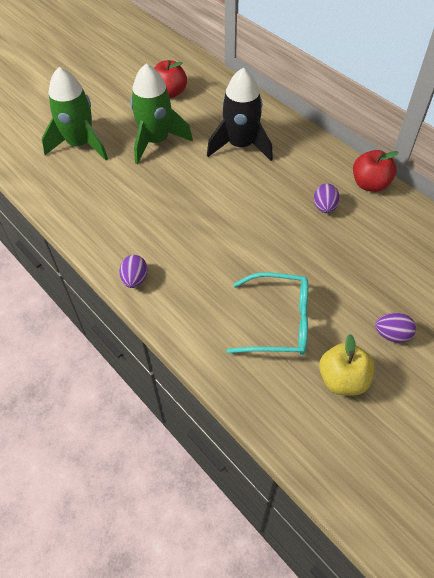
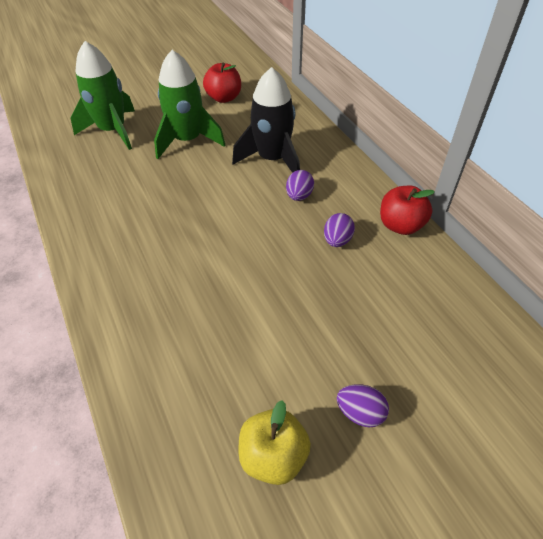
camera: 15 degrees right, 5 degrees down
purple egg [119,255,147,288] -> purple egg moved to [286,170,314,201]
turquoise glasses [226,272,308,355] -> none

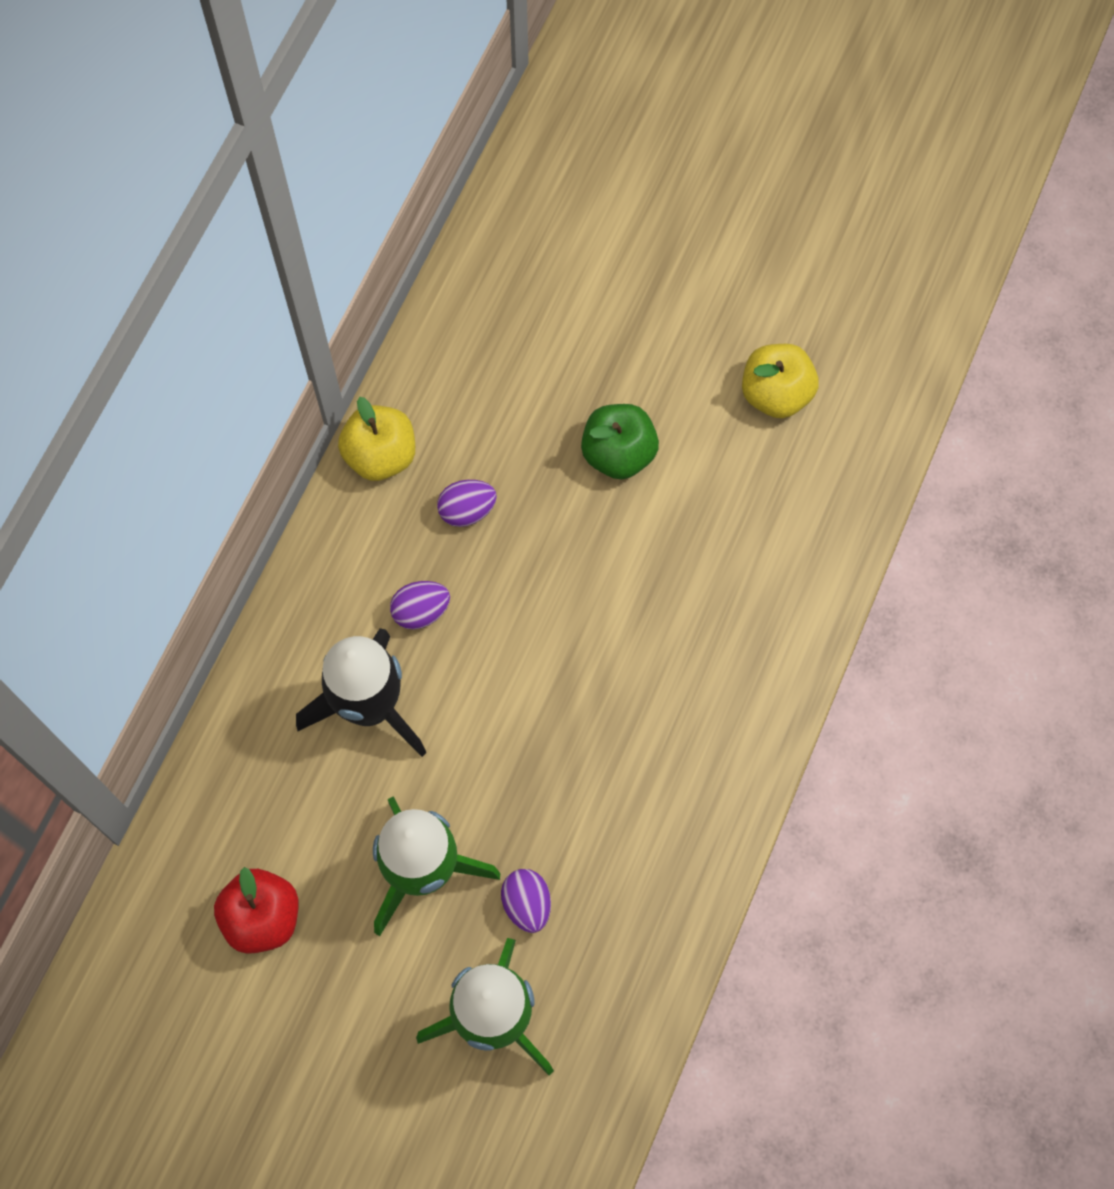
camera: 130 degrees left, 20 degrees up
purple egg [337,384,389,427] -> purple egg moved to [501,869,551,933]
red apple [380,186,435,235] -> yellow apple [338,397,415,481]
none -> green apple [581,404,659,479]

